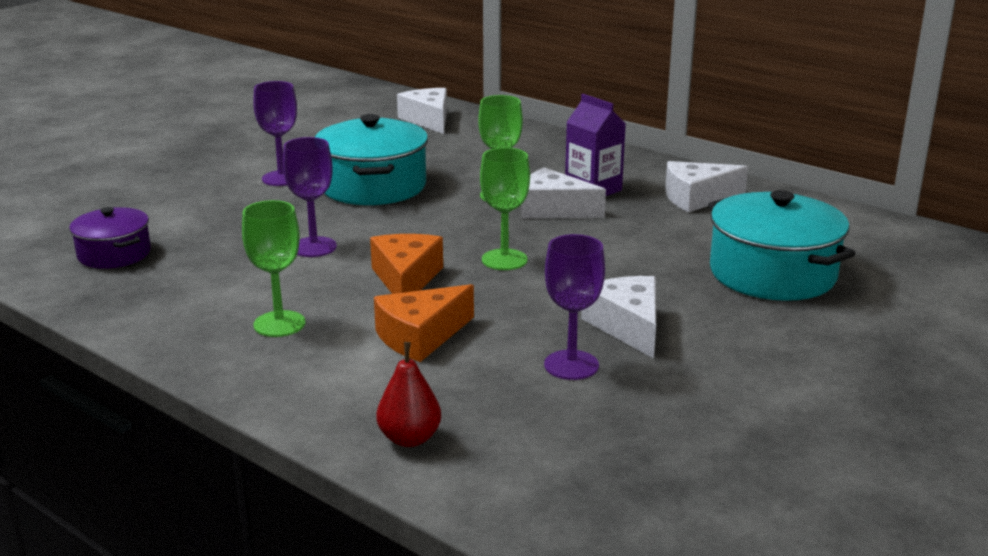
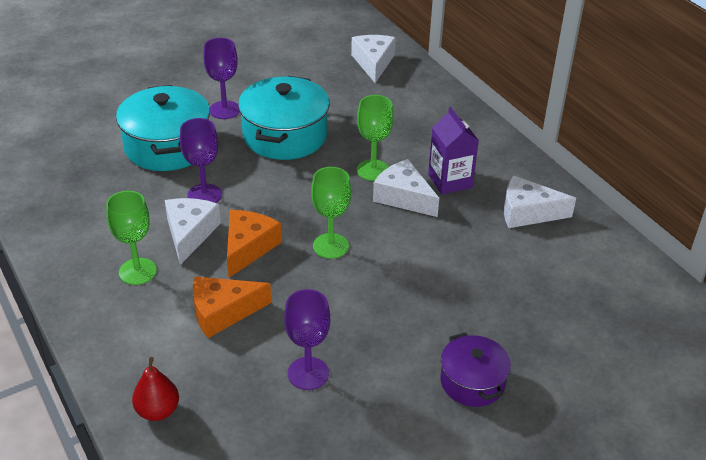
camera: 20 degrees right, 15 degrees up
purple pot [69,207,151,269] -> purple pot moved to [440,332,511,407]
white cheese [581,276,656,359] -> white cheese moved to [165,198,221,265]
turquoise pot [708,190,855,301] -> turquoise pot moved to [116,85,210,171]

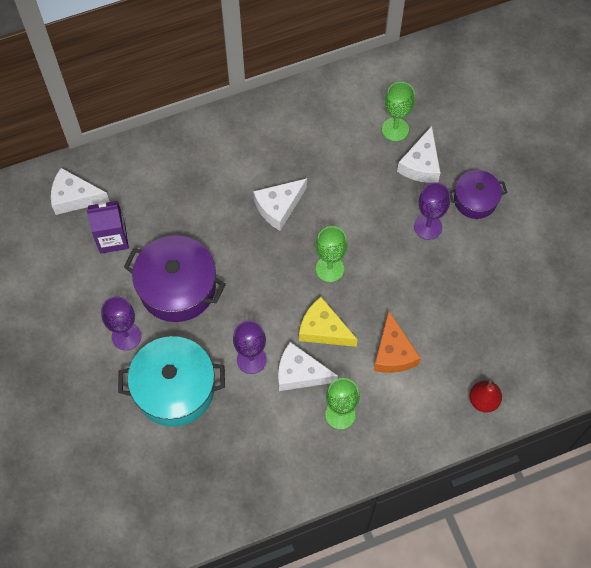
camera: 80 degrees left, 25 degrees up
orange cheese [227,210,282,278] -> yellow cheese [299,297,358,347]
turquoise pot [238,76,330,160] -> purple pot [124,235,226,322]
purple goblet [284,289,330,390] -> purple goblet moved to [414,182,450,240]
green goblet [357,95,394,181] -> green goblet moved to [382,82,415,141]
purple carton [428,107,479,195] -> purple carton moved to [87,201,129,254]
white cheese [504,175,576,228] -> white cheese moved to [397,126,440,183]

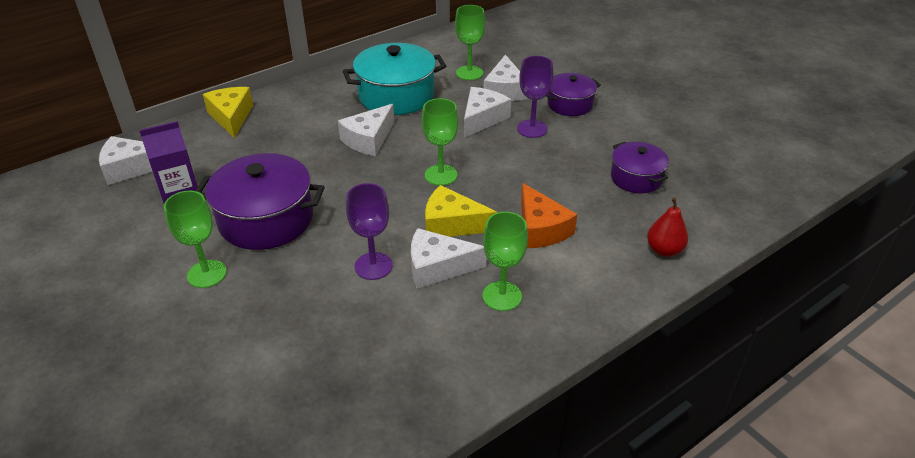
camera: 15 degrees left, 25 degrees down
purple goblet [101,296,141,350] -> green goblet [164,191,227,288]
turquoise pot [118,336,225,427] -> turquoise pot moved to [343,43,446,115]
none -> yellow cheese [203,87,253,138]
none -> white cheese [464,87,511,138]
none -> purple pot [611,142,669,193]

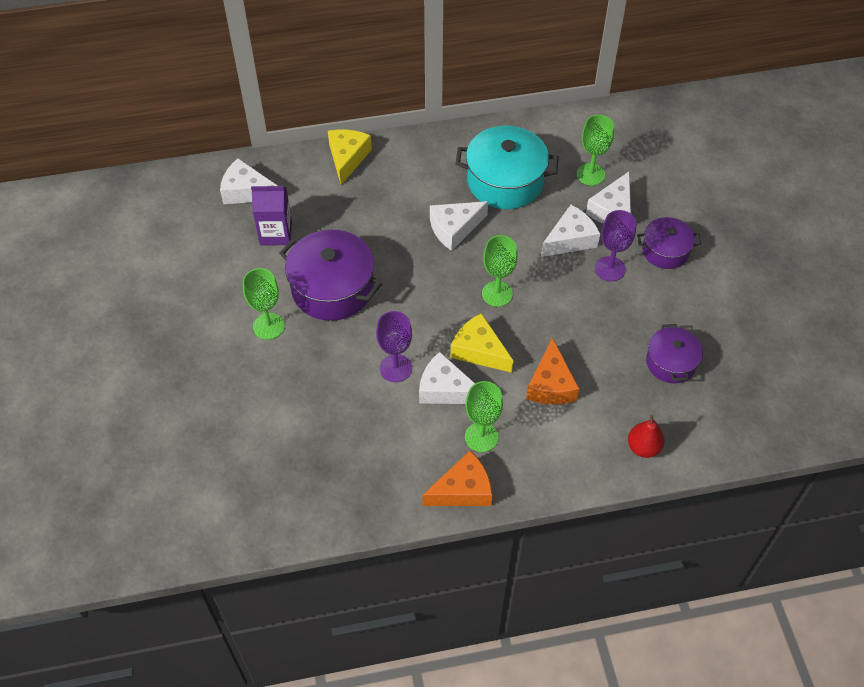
camera: 25 degrees right, 15 degrees up
none -> orange cheese [422,451,492,506]

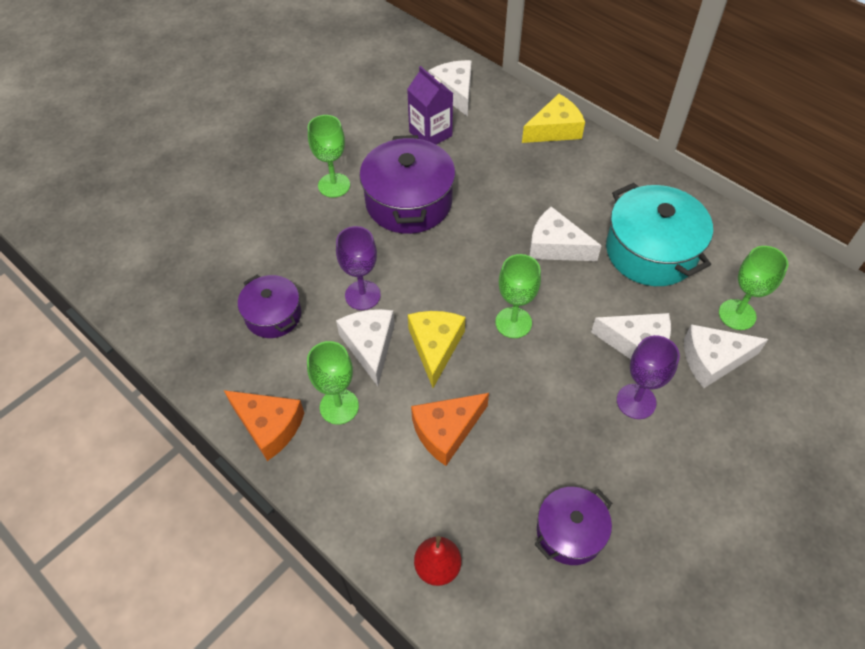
camera: 55 degrees right, 0 degrees up
purple pot [637,217,701,269] -> purple pot moved to [238,274,301,338]

